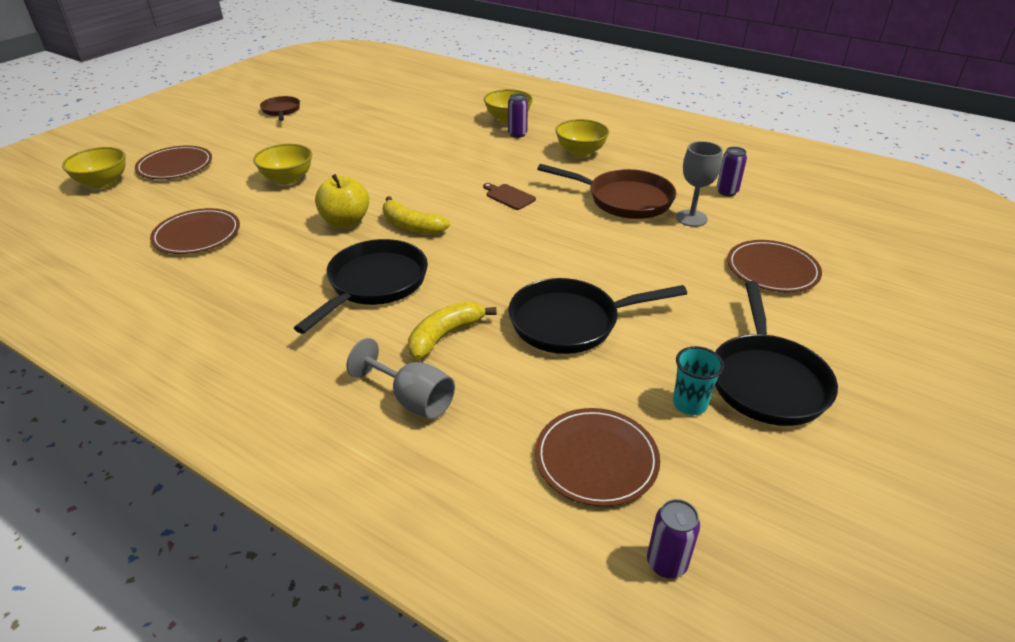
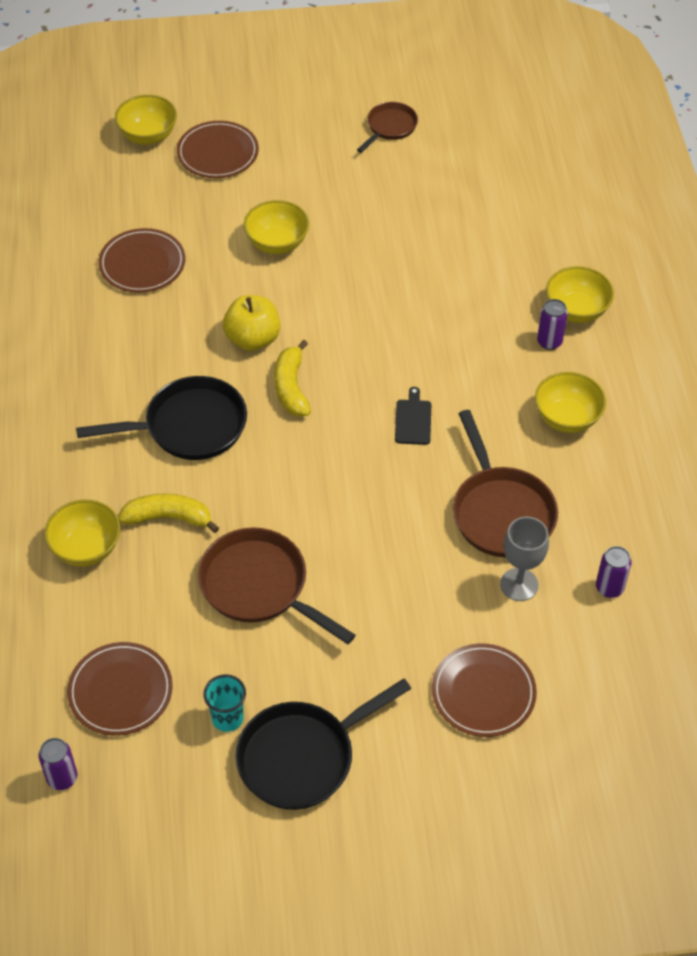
camera: 50 degrees right, 15 degrees up
grey goblet [347,338,455,419] -> yellow bowl [44,500,120,566]
brown cutting board [483,183,536,210] -> black cutting board [395,387,431,445]
black pan [509,278,687,354] -> brown pan [198,527,356,644]

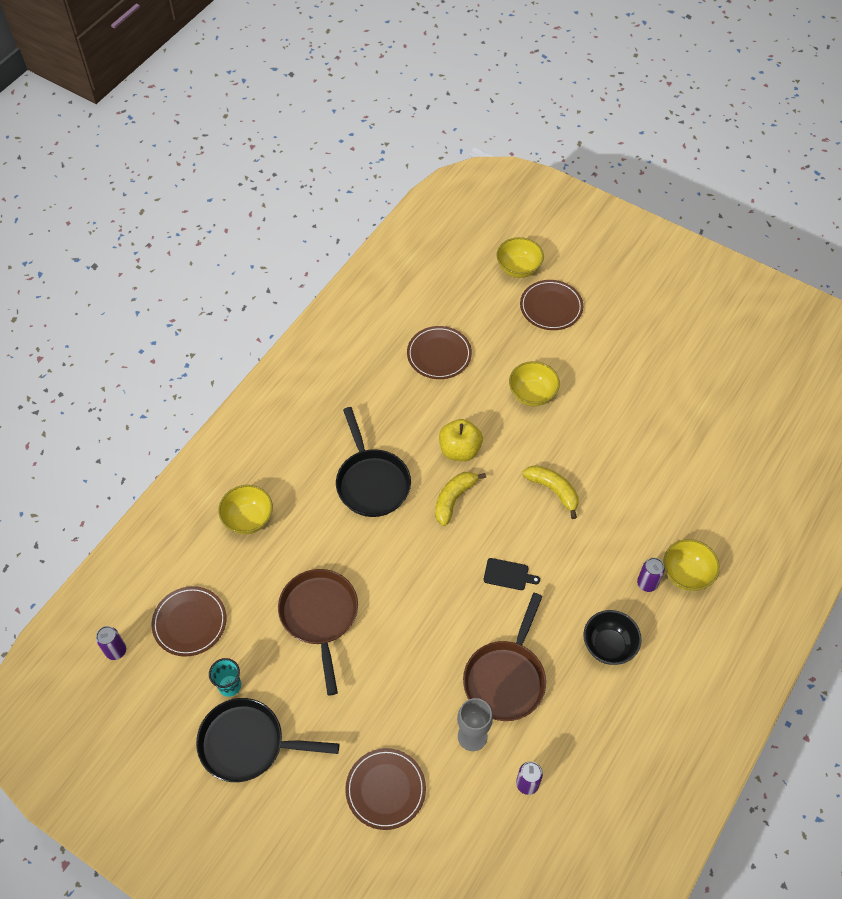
camera: 40 degrees right, 5 degrees up
black pan [76,376,247,460] -> black pan turned 45 degrees clockwise [336,407,411,517]
yellow banana [118,494,219,533] -> yellow banana moved to [522,465,578,519]
brown pan [357,102,418,153] -> none
black cutting board [395,387,431,445] -> black cutting board turned 60 degrees clockwise [484,558,540,590]
yellow bowl [535,372,606,433] -> black bowl [583,610,642,665]

